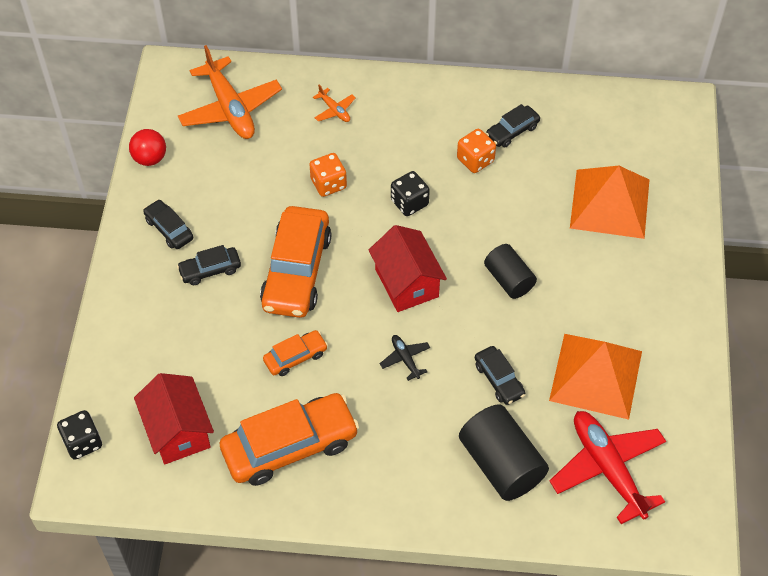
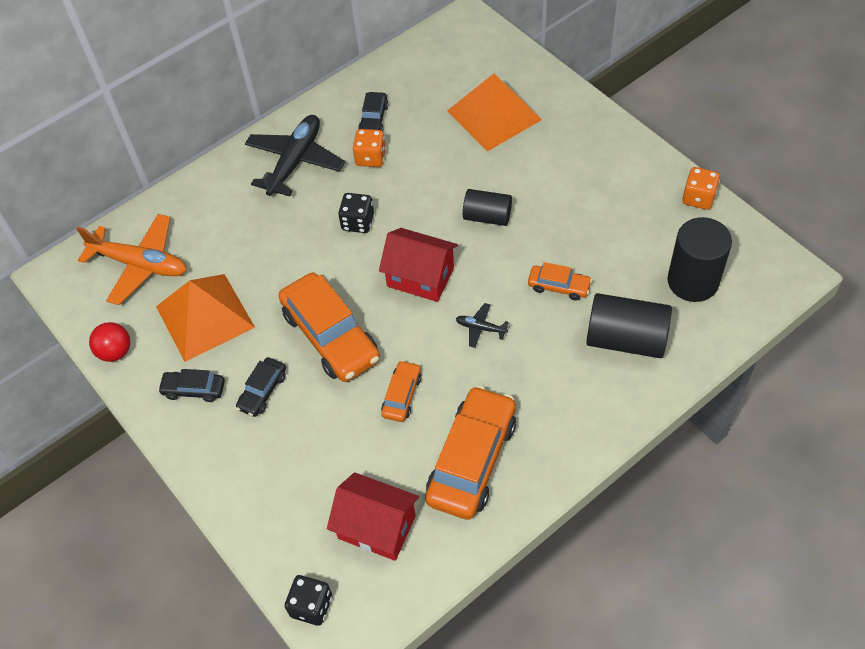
camera: 40 degrees left, 0 degrees up
orange dice [309,153,347,197] -> orange dice moved to [682,167,720,210]
orange plane [313,85,356,122] -> none
black car [475,346,525,405] -> orange car [528,262,592,301]
orange pyramid [549,334,642,420] -> orange pyramid moved to [156,274,255,362]
red plane [550,411,666,524] -> black cylinder [667,217,732,302]
none -> black plane [245,115,345,197]

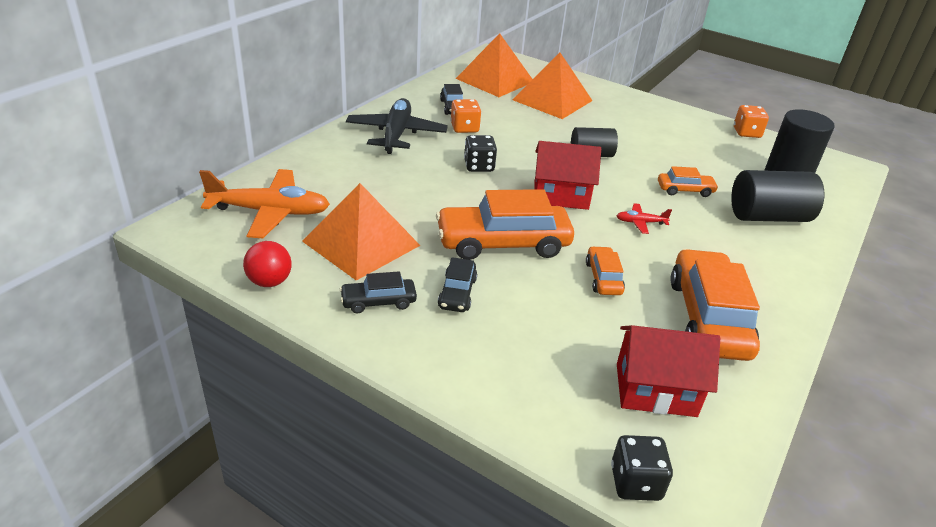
camera: 25 degrees left, 20 degrees down
orange car [279,273,380,382] -> orange car turned 135 degrees clockwise [436,189,574,260]
black plane [456,303,509,348] -> red plane [617,203,672,234]
none -> orange pyramid [456,33,533,97]

